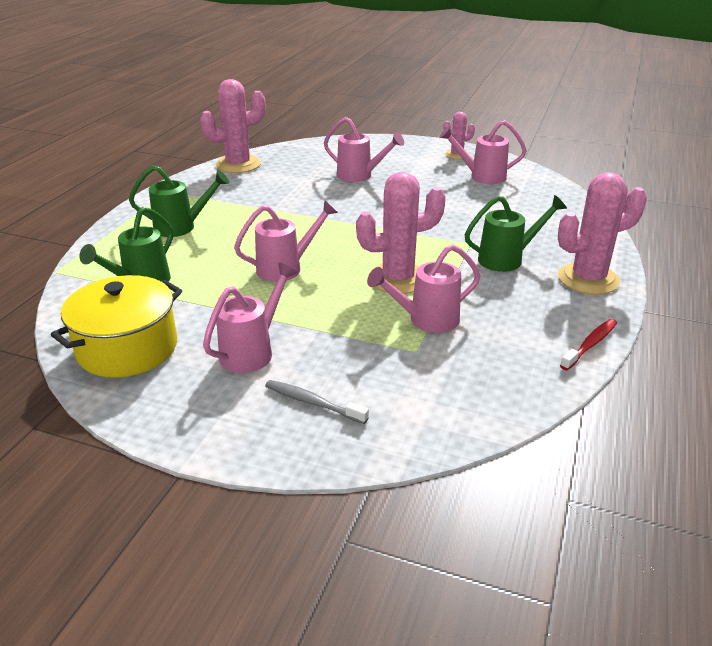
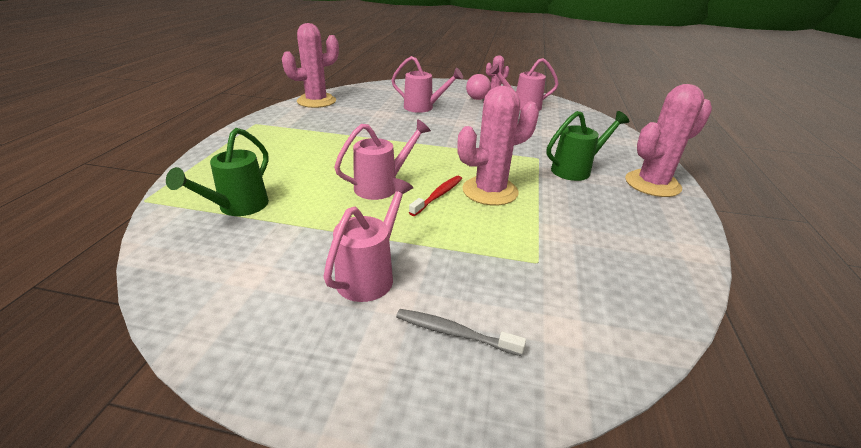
camera: 10 degrees left, 0 degrees up
yellow pot [51,275,182,378] -> none
green watering can [129,165,229,237] -> none
pink watering can [367,244,481,333] -> none
red toothbrush [560,319,617,370] -> red toothbrush moved to [409,176,462,216]
none -> pink ball [466,74,491,100]

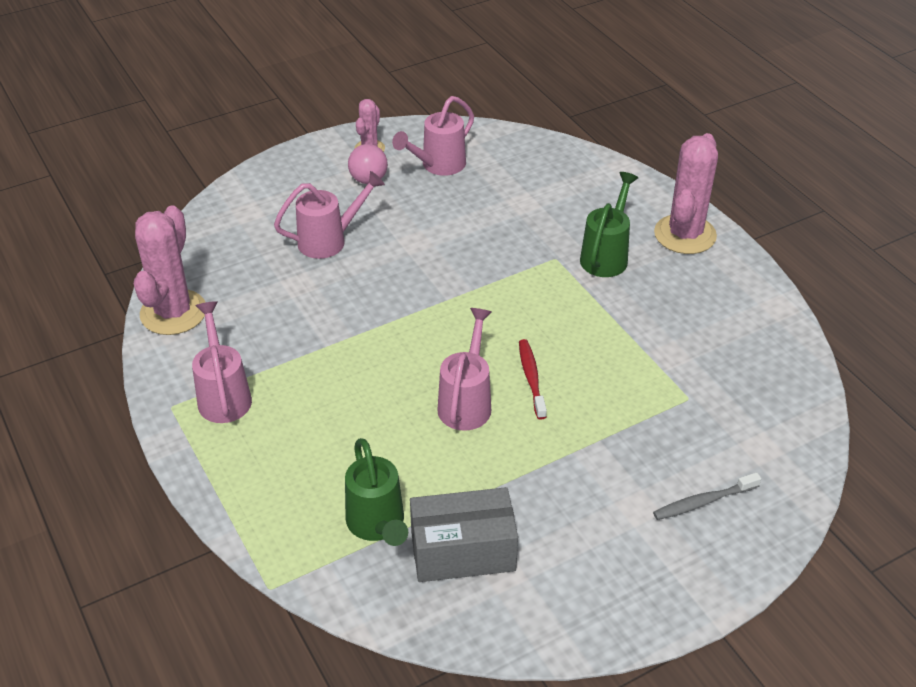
camera: 40 degrees left, 10 degrees up
pink watering can [323,178,413,302] -> pink watering can moved to [192,301,252,423]
pink cactus [457,86,539,205] -> none
none -> grey box [410,487,518,582]

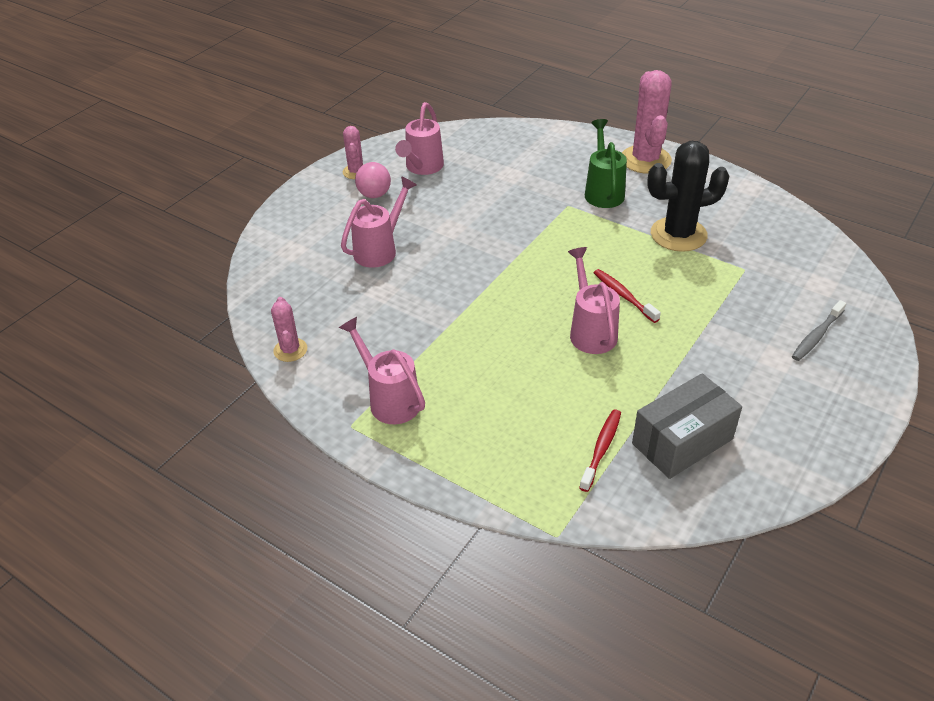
camera: 25 degrees left, 0 degrees up
pink cactus [134,205,205,335] -> pink cactus [271,297,307,362], size x0.53
green watering can [345,438,408,546] -> red toothbrush [579,409,621,492]
none -> black cactus [647,141,729,252]

